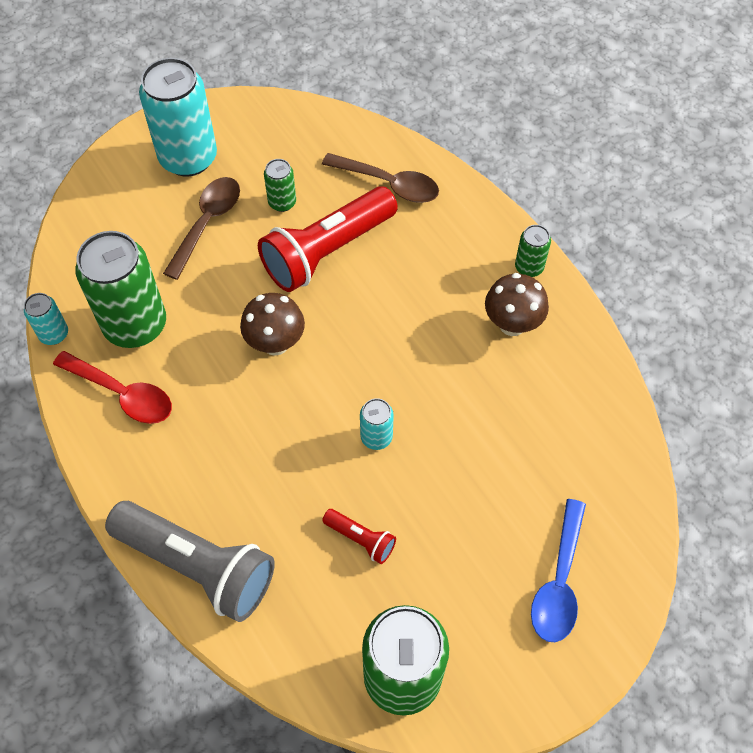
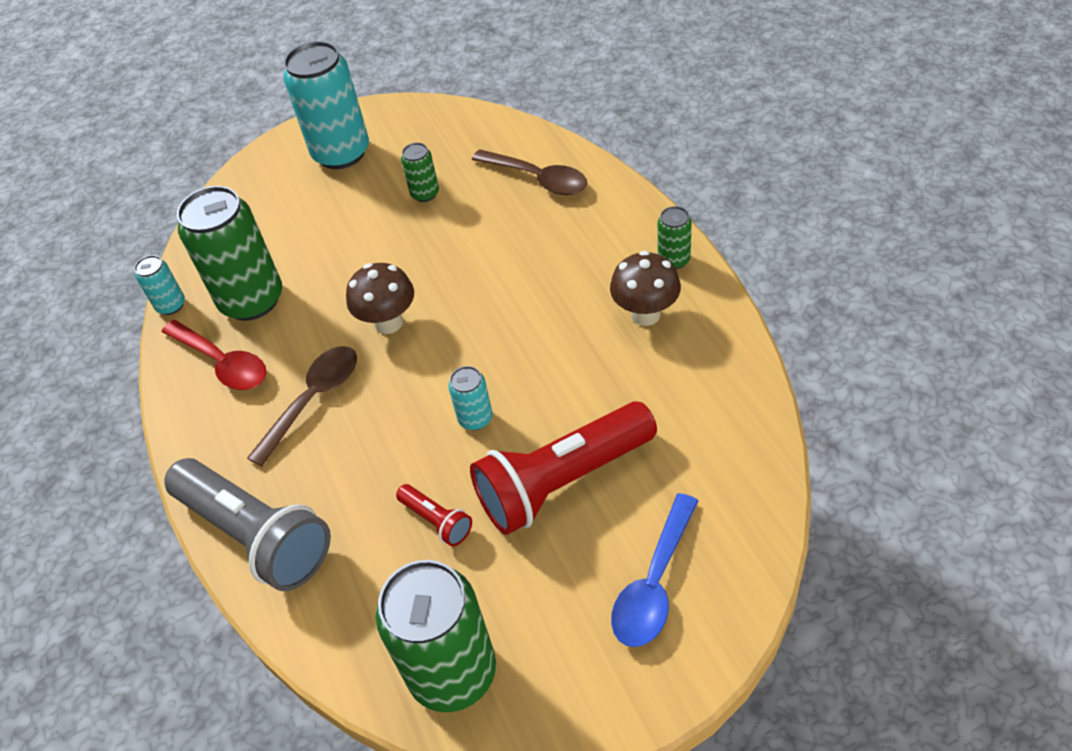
camera: 15 degrees right, 10 degrees down
brown spoon [163,177,240,280] -> brown spoon moved to [247,346,357,467]
red flashlight [258,186,398,292] -> red flashlight moved to [470,401,657,535]

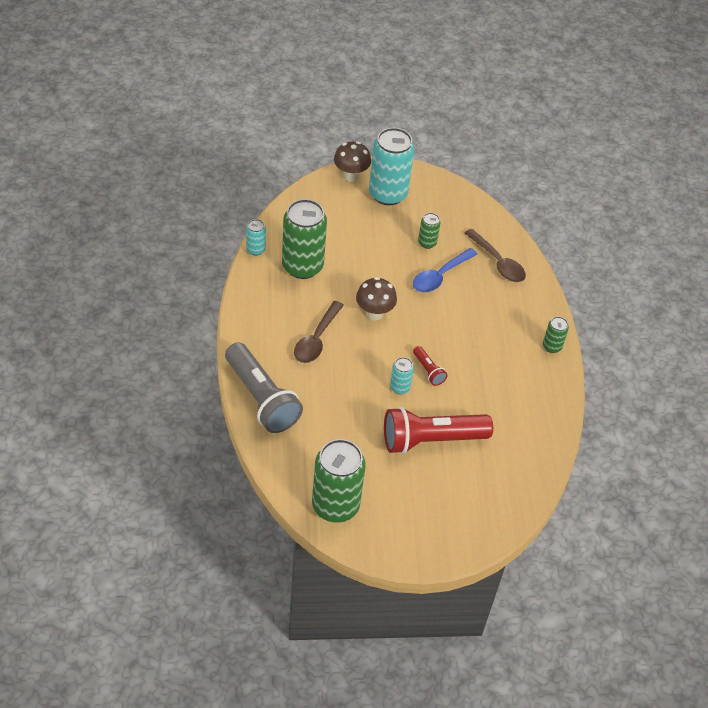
camera: 10 degrees right, 0 degrees up
red spoon [162,320,267,390] -> none
brown spoon [247,346,357,467] -> brown spoon turned 150 degrees clockwise [294,301,344,363]
red flashlight [396,484,472,546] -> red flashlight moved to [413,346,447,386]
brown mushroom [610,251,681,326] -> brown mushroom moved to [334,141,371,182]
blue spoon [611,493,698,647] -> blue spoon moved to [413,248,478,292]

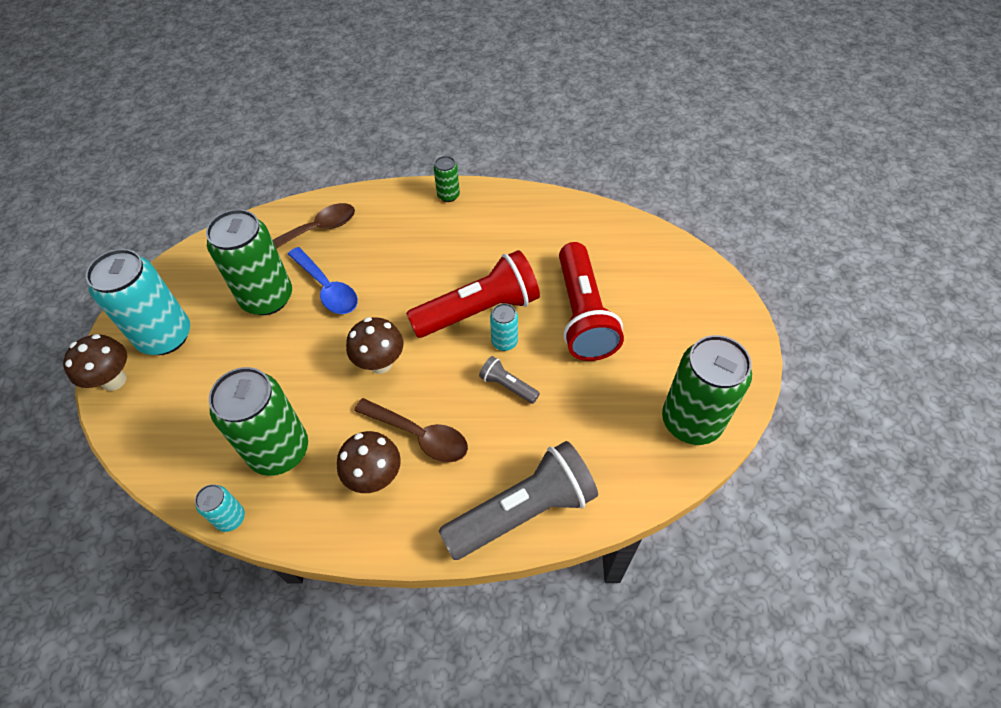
camera: 80 degrees left, 5 degrees up
red flashlight [413,346,447,386] -> red flashlight [406,250,540,338], size x2.24
green can [418,213,440,249] -> green can [206,209,292,315], size x2.14
none -> brown mushroom [337,431,401,493]
none -> grey flashlight [479,356,540,404]

